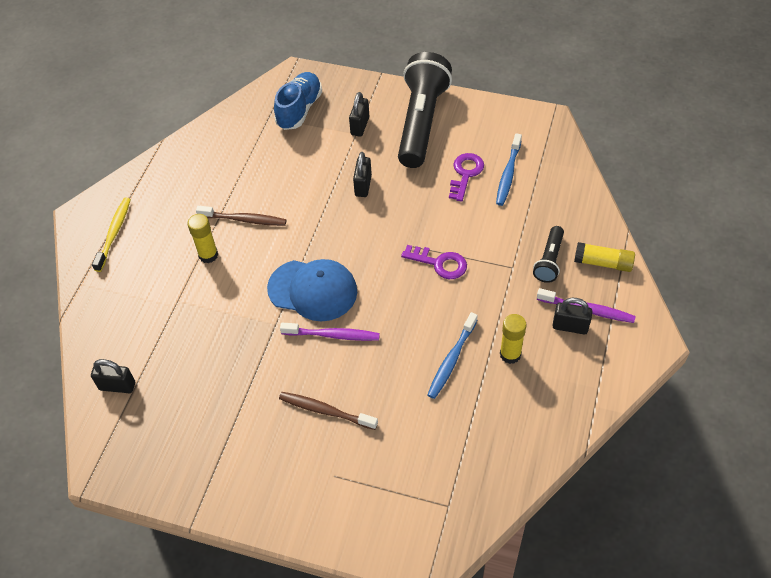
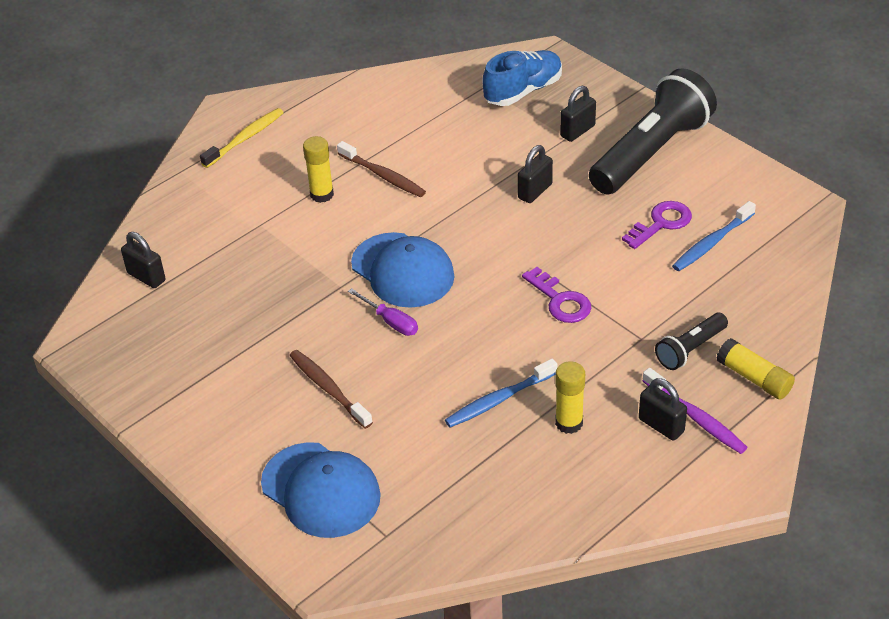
camera: 30 degrees right, 10 degrees down
purple toothbrush [280,323,380,341] -> purple screwdriver [348,288,418,336]
none -> blue cap [261,442,381,538]

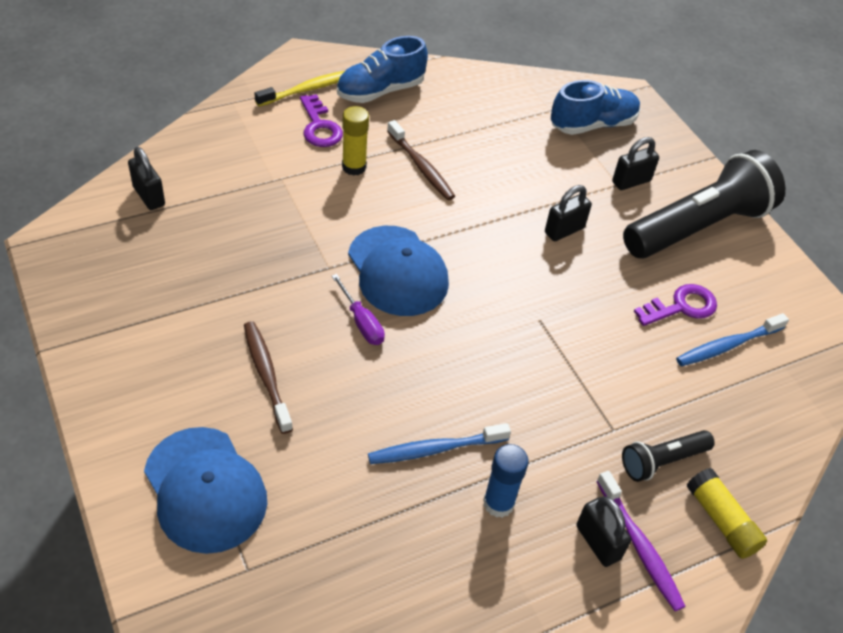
camera: 10 degrees right, 5 degrees up
purple key [522,267,592,323] -> purple key moved to [300,94,343,147]
yellow glue stick [555,361,585,434] -> blue glue stick [483,444,529,518]
none -> blue shoe [337,36,428,103]

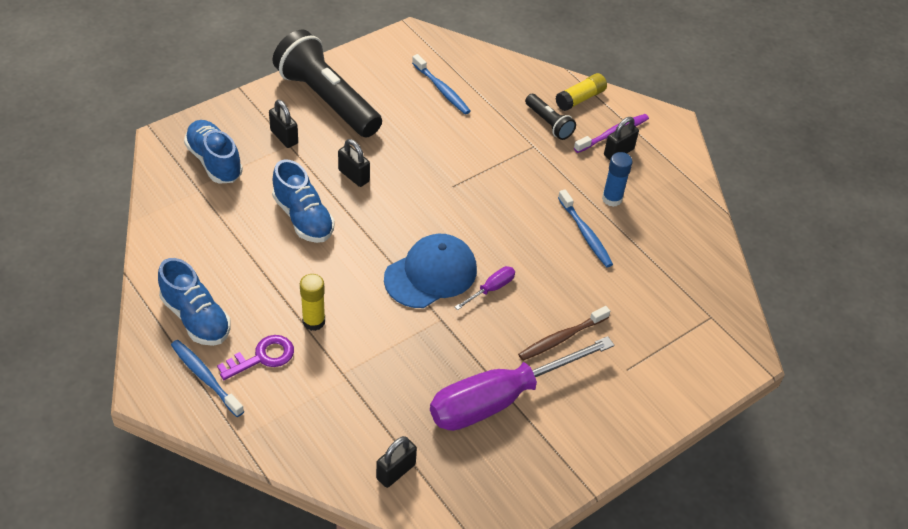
camera: 100 degrees left, 0 degrees up
blue cap [144,427,267,554] -> none
yellow toothbrush [254,71,345,107] -> blue toothbrush [171,340,244,417]
brown toothbrush [387,120,455,200] -> none
purple key [634,284,717,326] -> none
none -> blue shoe [272,159,335,243]
none -> purple screwdriver [430,336,614,431]

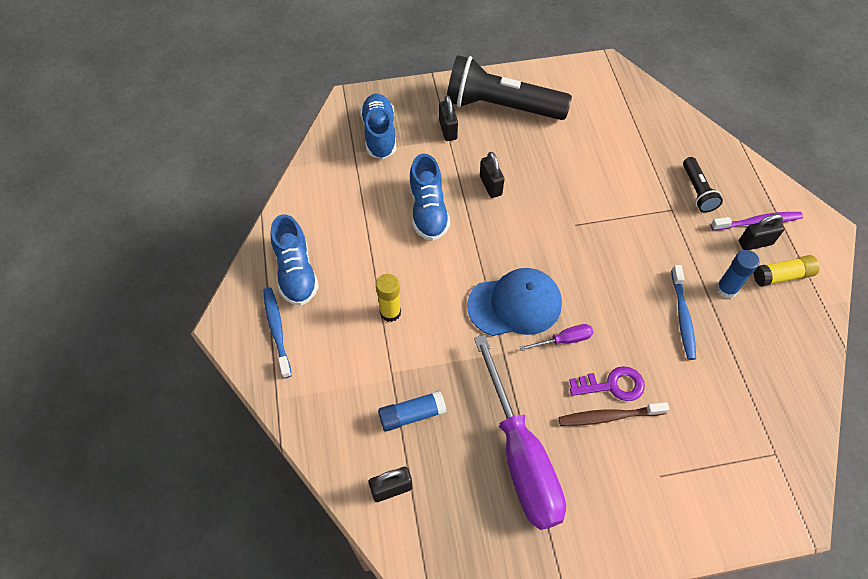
camera: 30 degrees right, 10 degrees up
purple key [217,335,294,380] -> purple key moved to [569,366,645,401]
black flashlight [273,29,382,137] -> black flashlight turned 60 degrees counterclockwise [447,55,572,120]
blue toothbrush [412,54,470,115] -> none
purple screwdriver [430,336,614,431] -> purple screwdriver turned 105 degrees counterclockwise [474,335,566,530]
yellow glue stick [556,73,607,111] -> yellow glue stick moved to [754,255,820,287]
none -> blue glue stick [378,391,447,432]

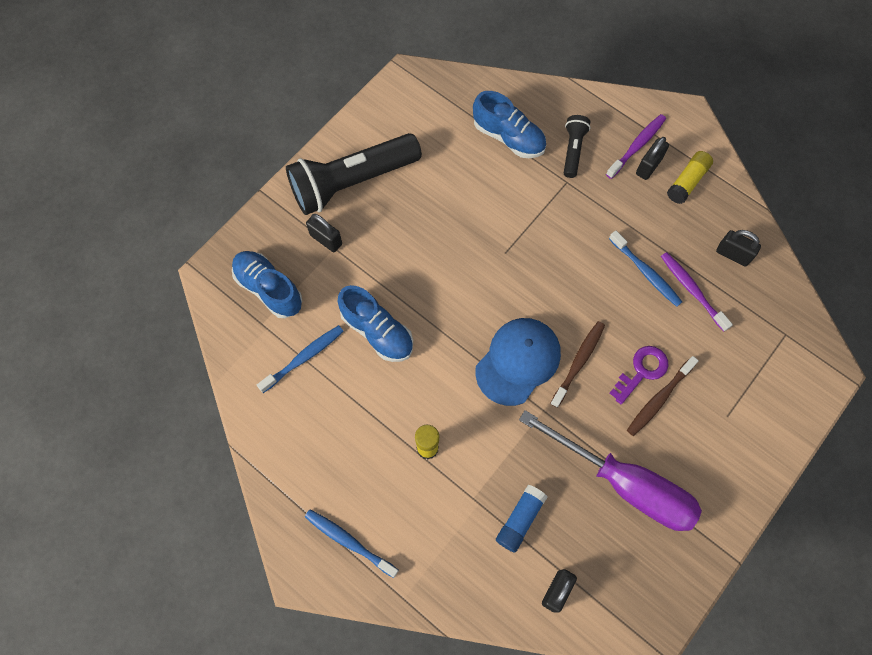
camera: 40 degrees left, 10 degrees up
blue shoe [270,214,319,306] -> blue shoe moved to [473,91,546,158]
black padlock [480,152,504,198] -> black padlock moved to [716,230,761,267]
purple screwdriver [520,324,593,351] -> brown toothbrush [550,321,605,408]
black flashlight [683,157,723,213] -> black flashlight turned 120 degrees counterclockwise [564,115,591,178]
blue glue stick [716,250,760,299] -> none
none -> blue toothbrush [257,325,344,393]
none -> purple toothbrush [661,252,733,332]

